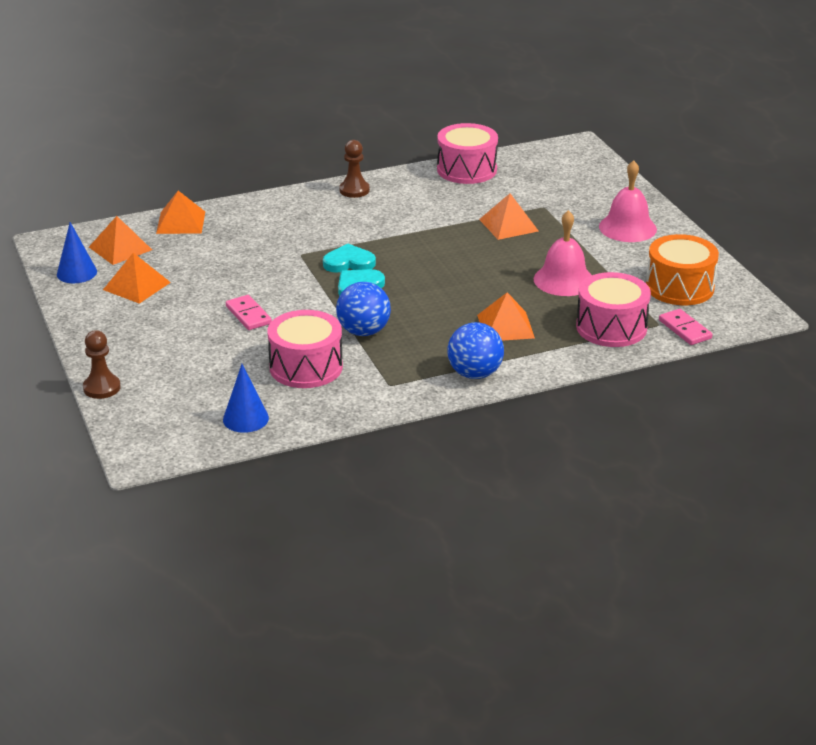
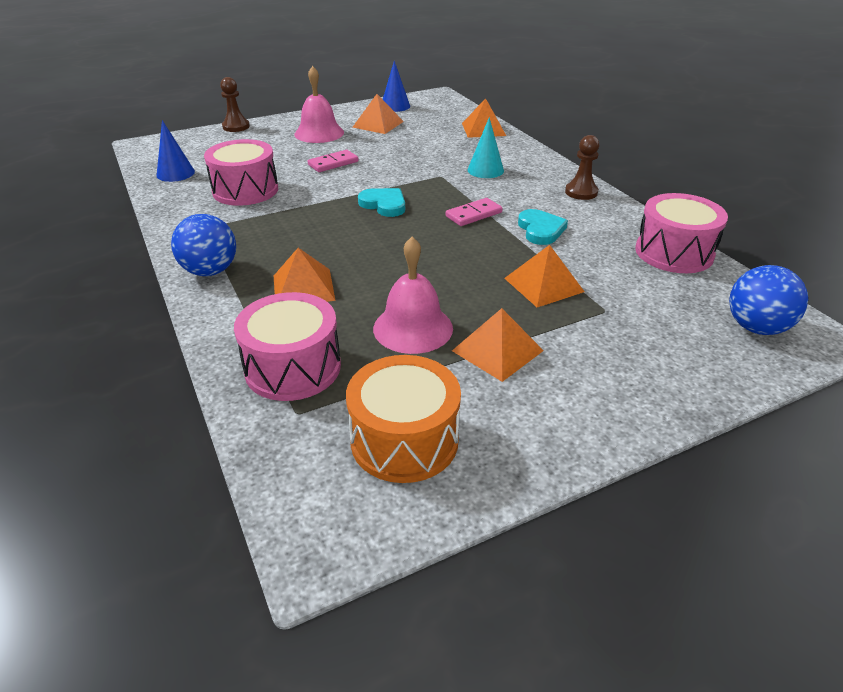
camera: 85 degrees right, 5 degrees up
orange pyramid [89,216,152,265] -> orange pyramid moved to [452,308,544,382]
turquoise heart [323,244,376,272] -> turquoise heart moved to [518,209,568,245]
blue ball [336,282,391,336] -> blue ball moved to [729,265,808,335]
pink bell [599,160,657,242] -> pink bell moved to [294,66,344,143]
pink domino [659,309,713,345] -> pink domino moved to [446,198,503,226]
none -> turquoise cone [467,117,504,178]

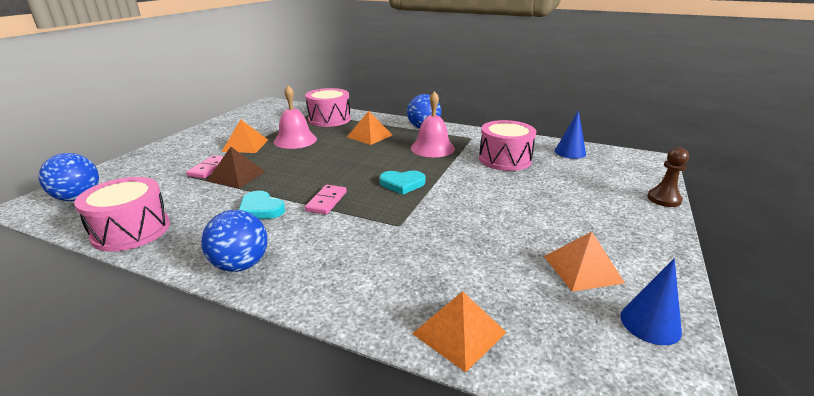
camera: 140 degrees right, 10 degrees down
pink bell [294,66,344,143] -> pink bell moved to [411,91,455,157]
pink domino [308,150,359,172] -> pink domino moved to [186,155,224,178]
orange drum [346,355,461,483] -> none
turquoise cone [467,117,504,178] -> none
orange pyramid [504,245,585,307] -> brown pyramid [207,147,266,188]
brown pawn [565,135,599,200] -> blue ball [201,210,267,272]

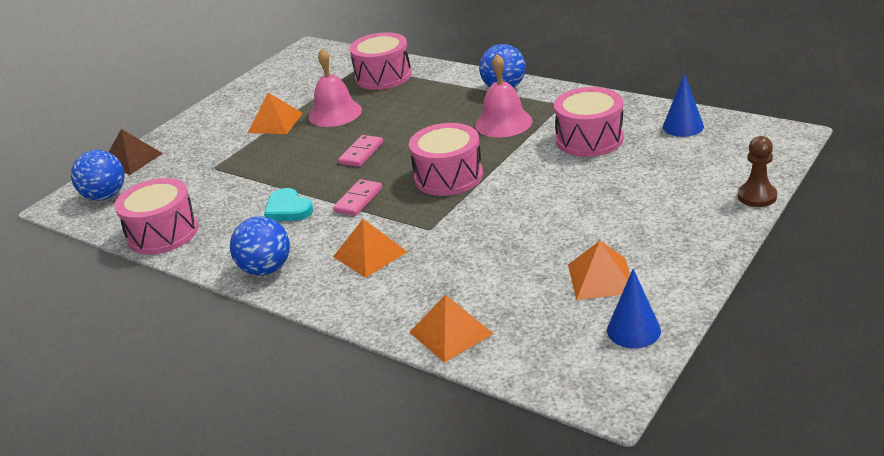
camera: 15 degrees right, 5 degrees up
pink domino [186,155,224,178] -> pink domino moved to [338,135,383,167]
brown pyramid [207,147,266,188] -> brown pyramid moved to [109,129,163,175]
orange pyramid [347,111,392,145] -> orange pyramid moved to [333,219,407,278]
turquoise heart [379,171,426,195] -> pink drum [409,123,483,196]

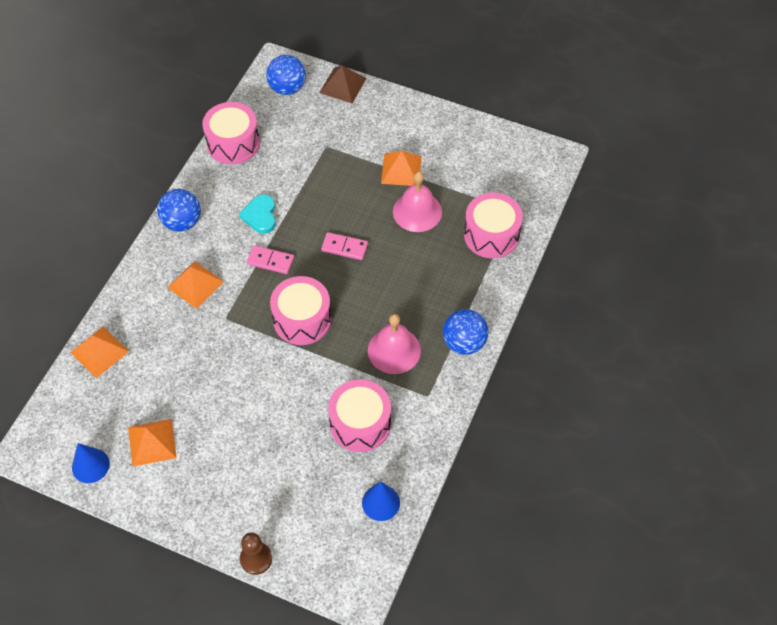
camera: 75 degrees right, 25 degrees up
turquoise heart [264,188,313,221] -> turquoise heart turned 45 degrees counterclockwise [239,194,276,234]

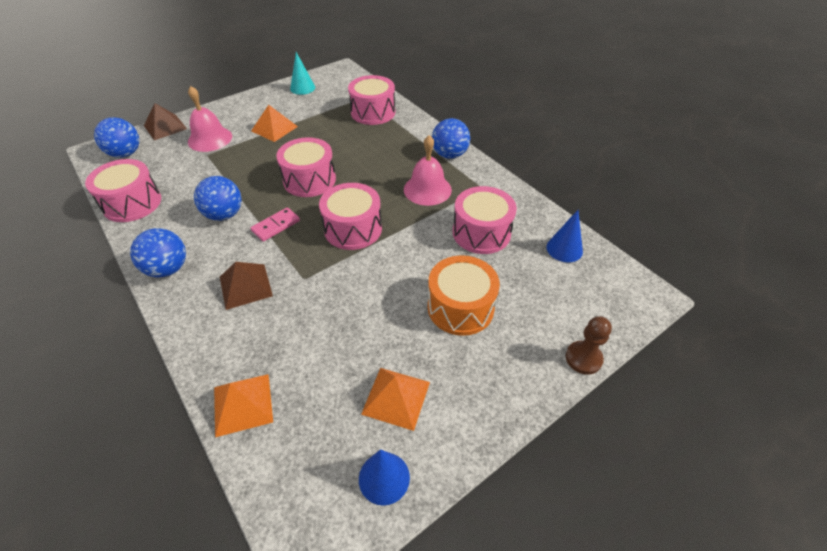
camera: 60 degrees left, 10 degrees down
orange pyramid [167,261,224,309] -> brown pyramid [220,262,273,310]
turquoise heart [239,194,276,234] -> blue ball [194,176,242,221]
pink domino [321,232,368,260] -> pink drum [276,137,336,197]
pink bell [393,172,442,232] -> pink bell moved to [188,86,232,152]
none -> turquoise cone [290,52,315,95]
none -> orange drum [428,255,500,336]

